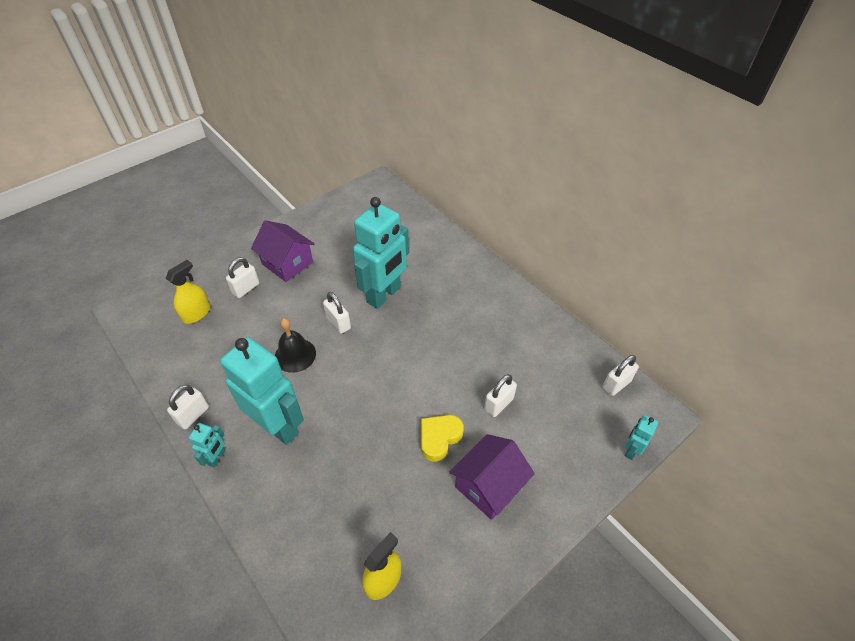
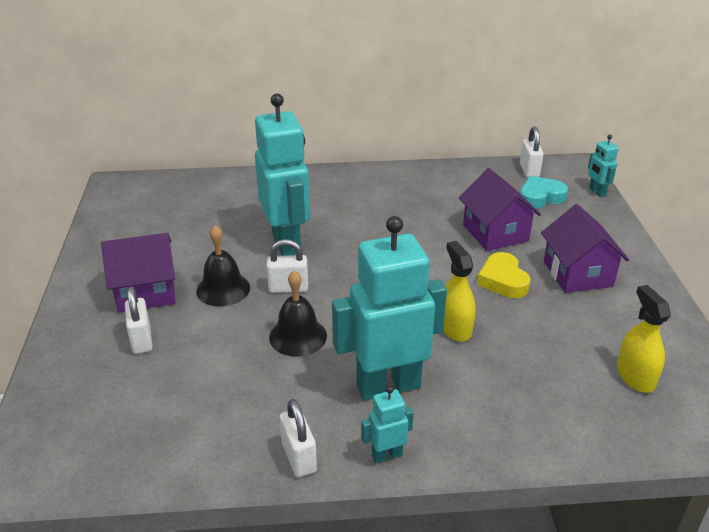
camera: 55 degrees left, 15 degrees down
yellow spray bottle [165,260,210,324] -> yellow spray bottle moved to [443,241,476,342]
turquoise robot [189,423,226,468] -> turquoise robot turned 75 degrees counterclockwise [361,386,414,463]
white padlock [484,374,517,417] -> purple house [459,168,541,251]
none -> black bell [196,225,250,306]
none -> turquoise heart [520,176,568,209]

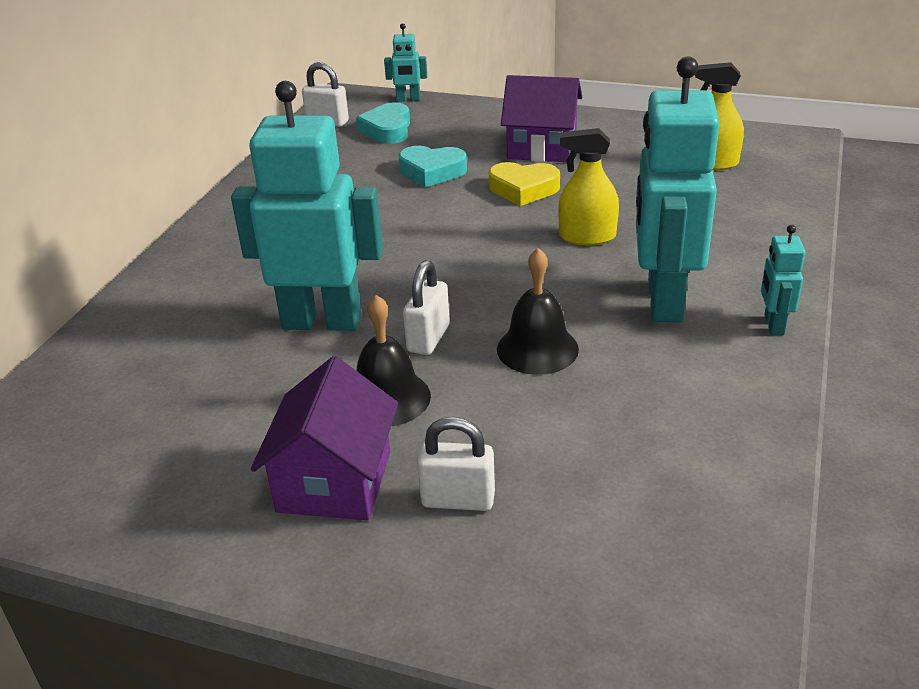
camera: 65 degrees left, 0 degrees up
white padlock [280,399,317,477] -> none
purple house [459,168,541,251] -> turquoise heart [399,146,467,188]

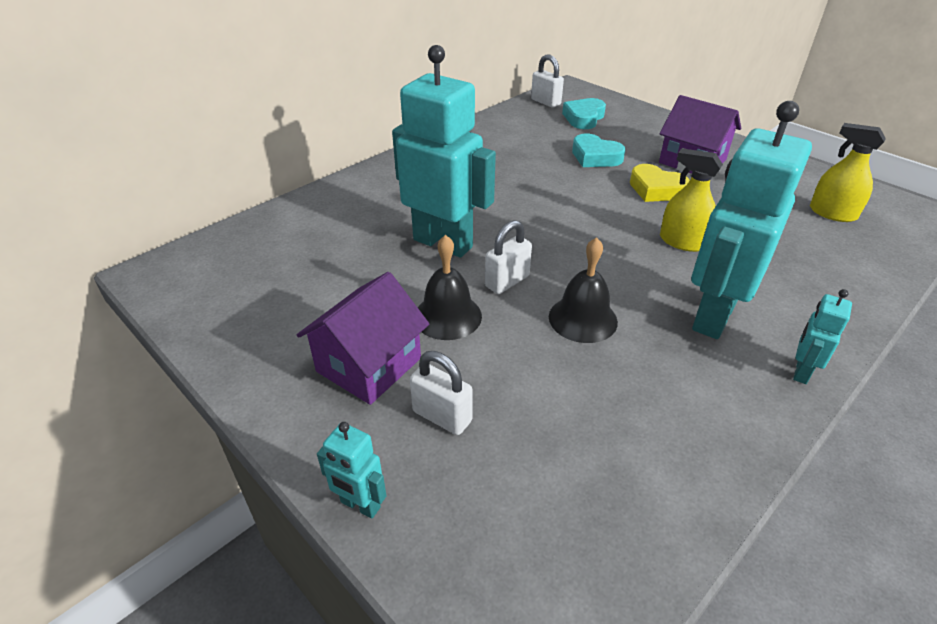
camera: 25 degrees right, 5 degrees up
turquoise robot [384,23,427,102] -> turquoise robot moved to [317,422,387,519]

